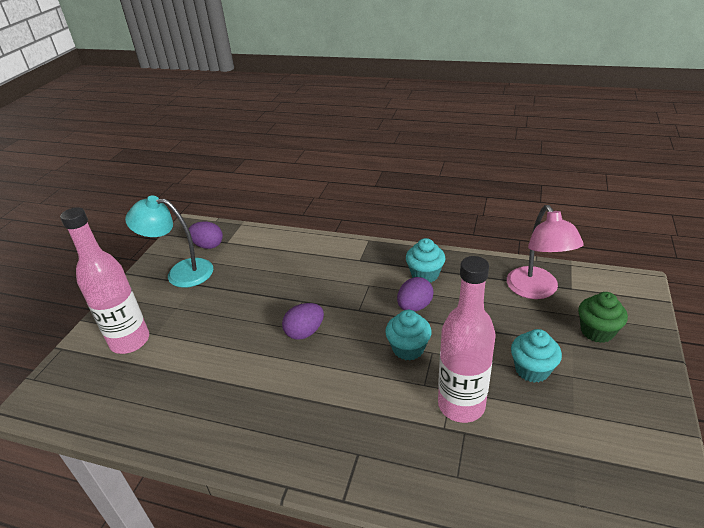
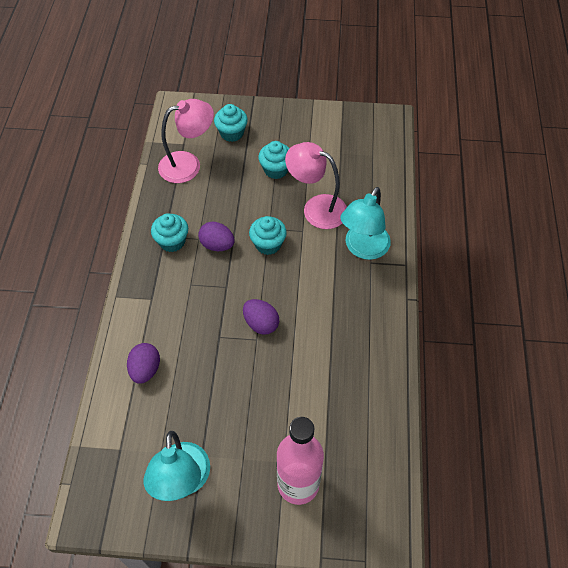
camera: 105 degrees left, 20 degrees up
purple egg [189,221,223,249] -> purple egg moved to [127,343,160,384]
pink bottle [438,256,496,423] -> pink lamp [285,142,347,229]
green cupcake [578,292,628,343] -> turquoise cupcake [214,104,248,142]
none -> turquoise lamp [341,187,391,260]

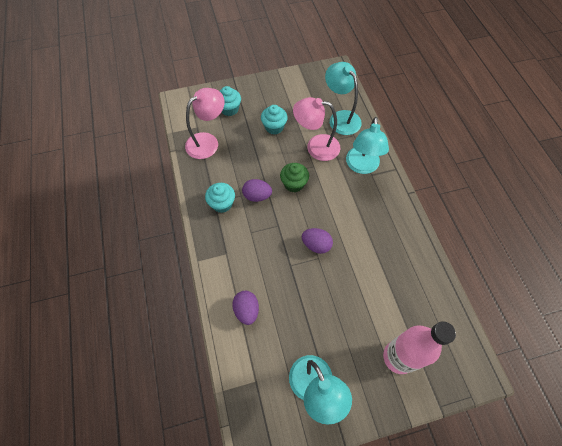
camera: 20 degrees left, 5 degrees up
turquoise cupcake [249,216,287,255] -> green cupcake [280,163,309,192]
none -> turquoise lamp [325,62,362,135]

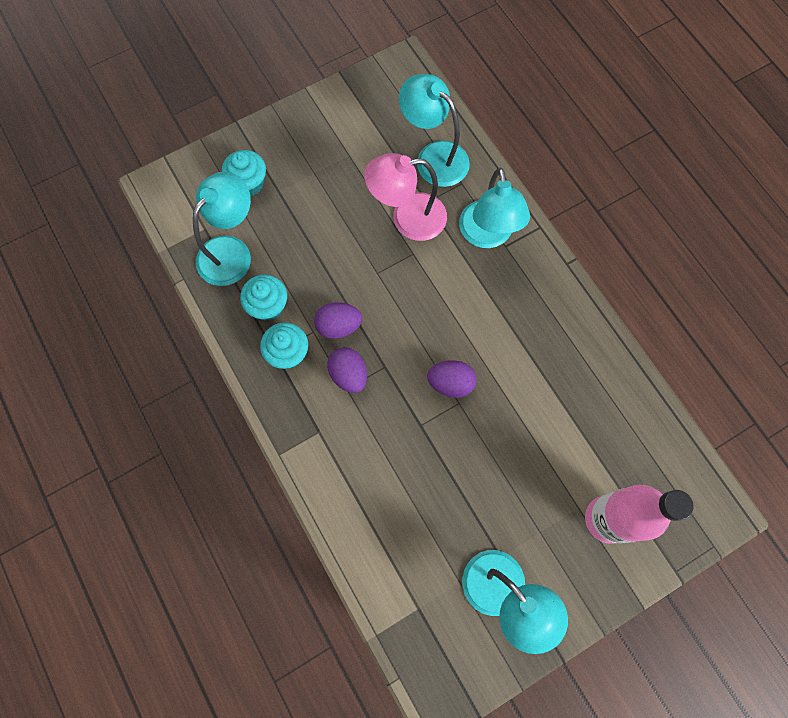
camera: 15 degrees left, 10 degrees up
pink lamp [185,88,224,159] -> turquoise lamp [193,172,251,286]
purple egg [232,291,259,325] -> purple egg moved to [327,347,367,393]
turquoise cupcake [261,105,288,135] -> turquoise cupcake moved to [240,275,287,321]
green cupcake [280,163,309,192] -> none

